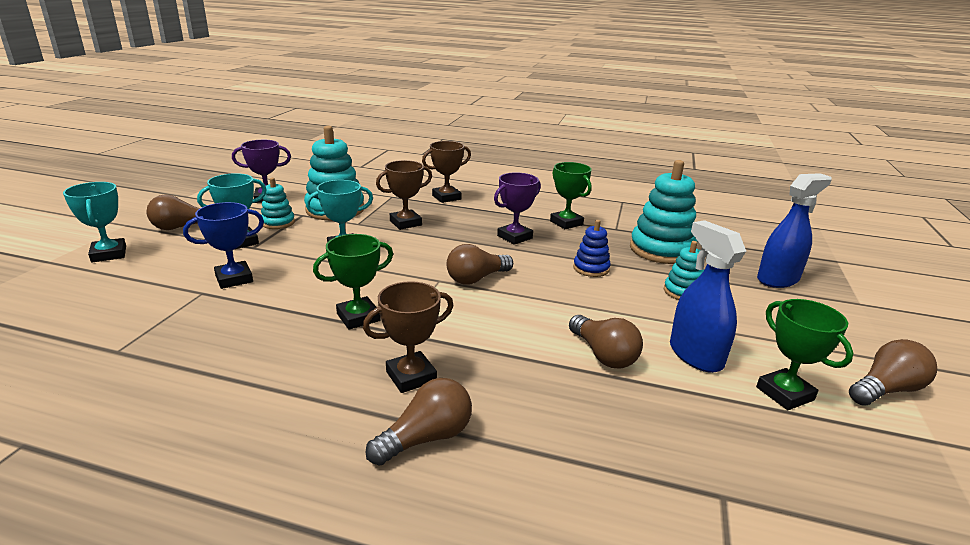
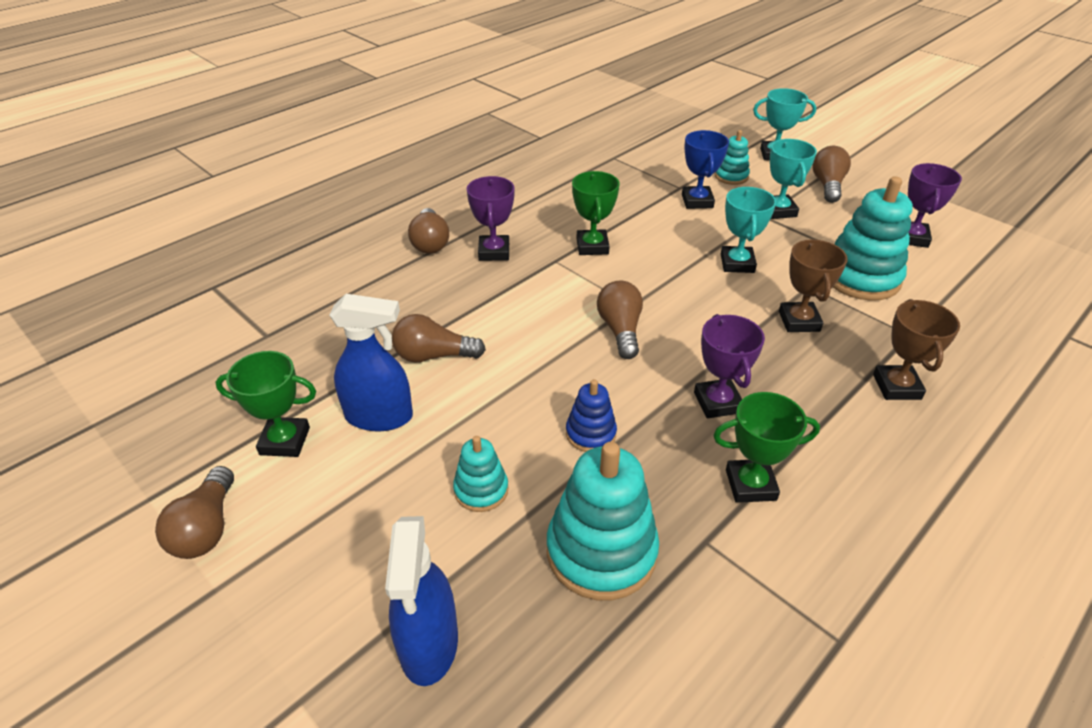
camera: 120 degrees right, 15 degrees up
turquoise stacking toy [261,178,295,229] -> turquoise stacking toy moved to [715,130,750,185]
brown trophy [363,281,454,393] -> purple trophy [467,176,515,261]

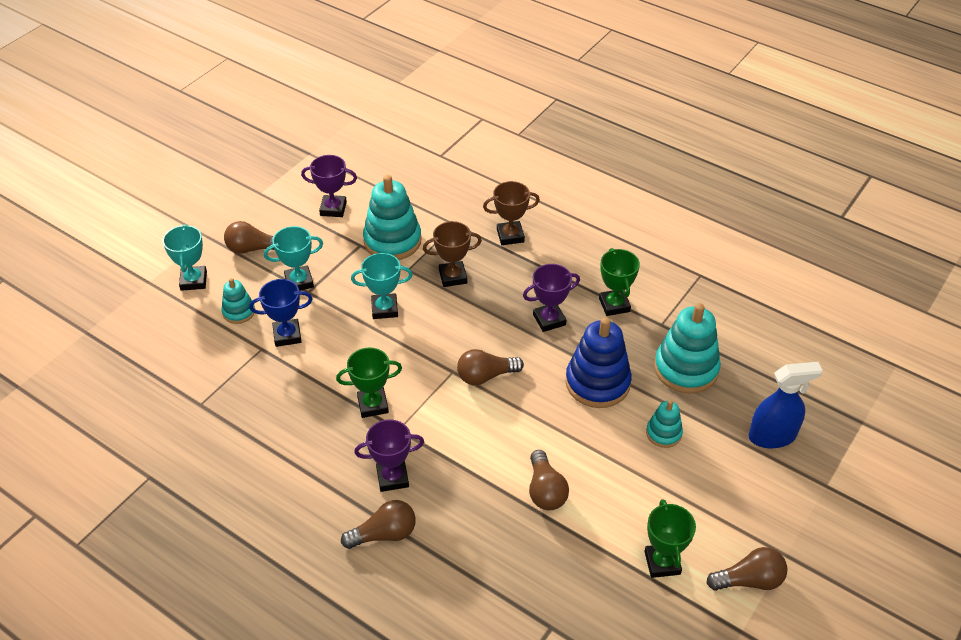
camera: 100 degrees left, 5 degrees up
blue spray bottle [329,294,413,431] -> none
blue stacking toy [566,379,617,452] -> blue stacking toy [565,317,632,408], size x1.89

